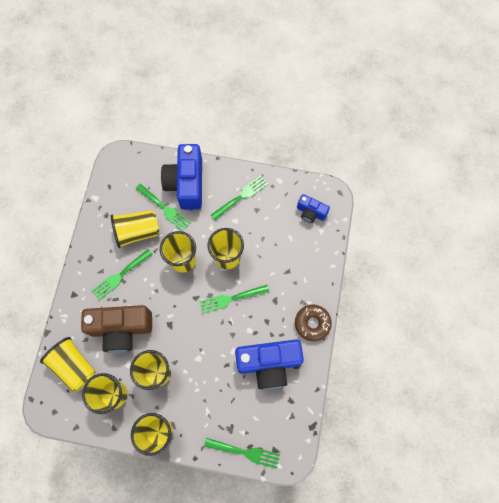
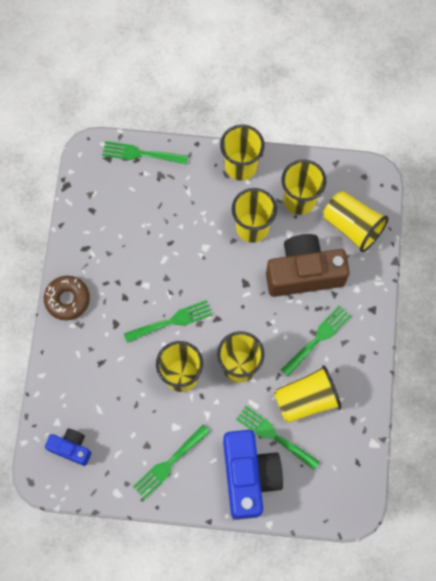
camera: 175 degrees right, 0 degrees up
blue camera [235,340,304,390] -> none

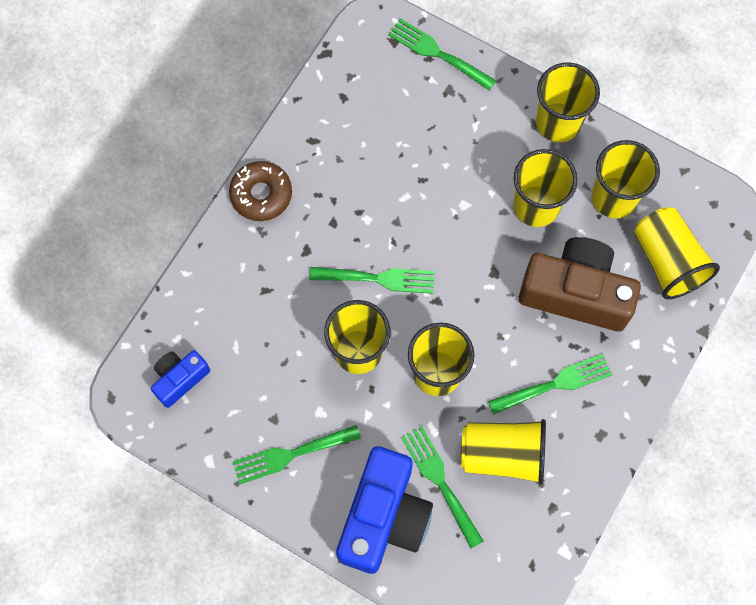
camera: 25 degrees right, 0 degrees up
blue camera [45,428,91,466] -> blue camera turned 90 degrees counterclockwise [151,350,210,408]

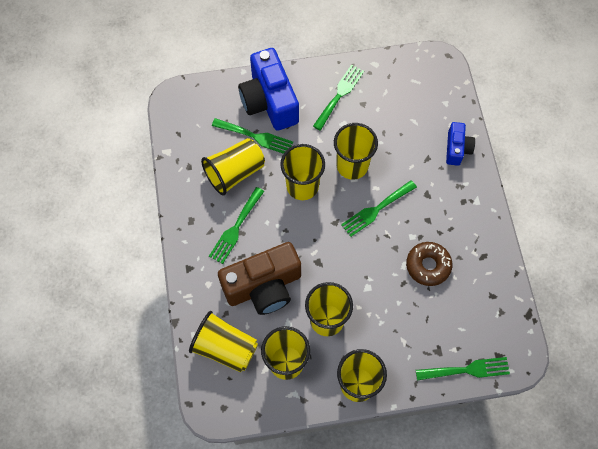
camera: 140 degrees right, 5 degrees down
blue camera [151,350,210,408] -> blue camera moved to [446,122,475,166]
brown donut [229,161,292,221] -> brown donut moved to [406,242,452,286]

